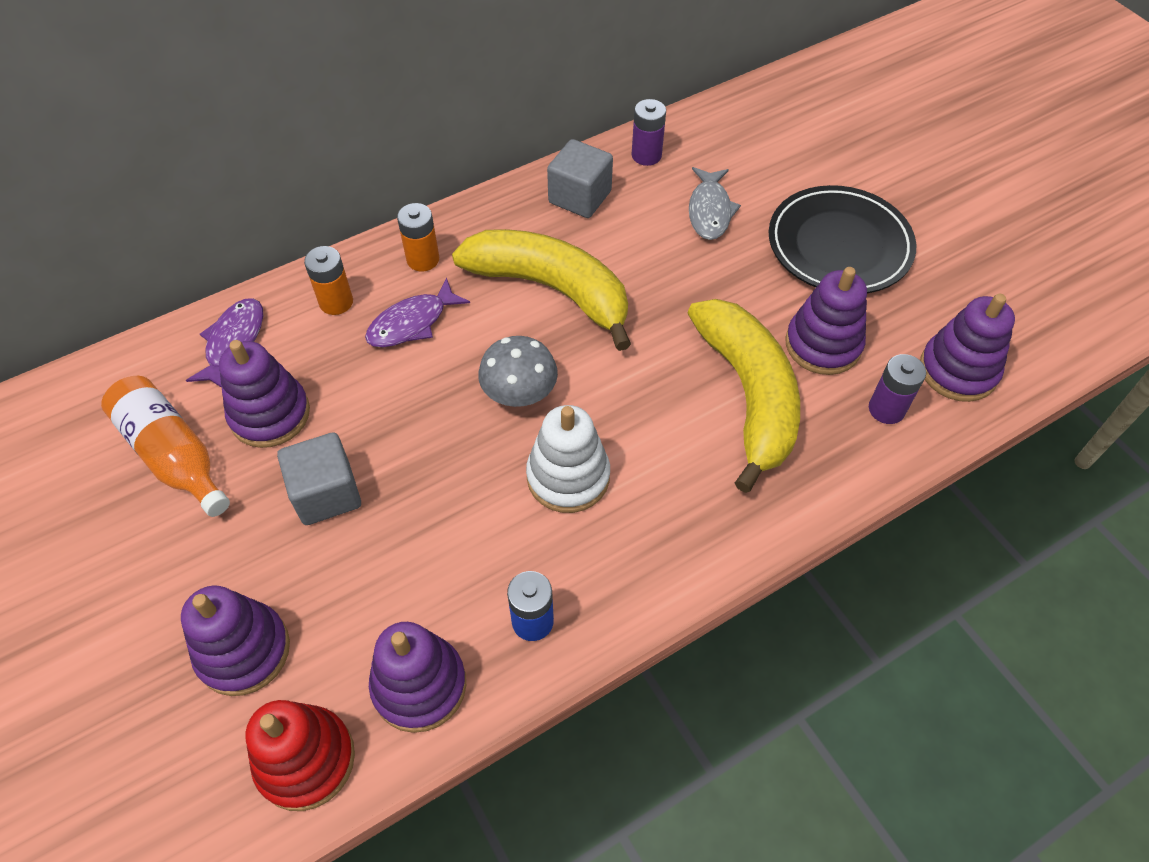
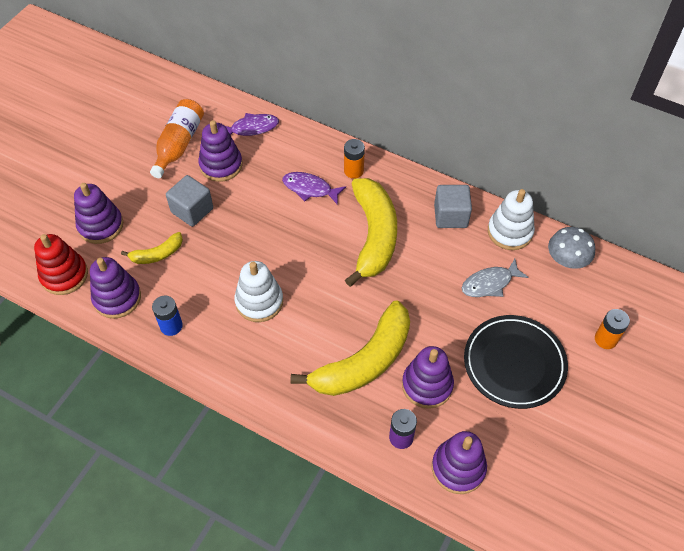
camera: 60 degrees right, 0 degrees up
orange battery [304,246,353,315] -> orange battery moved to [595,309,630,349]
grey mushroom [478,336,558,407] -> grey mushroom moved to [548,227,595,269]
purple battery [632,99,666,166] -> white stacking toy [488,189,535,250]
none -> yellow banana [121,232,183,264]

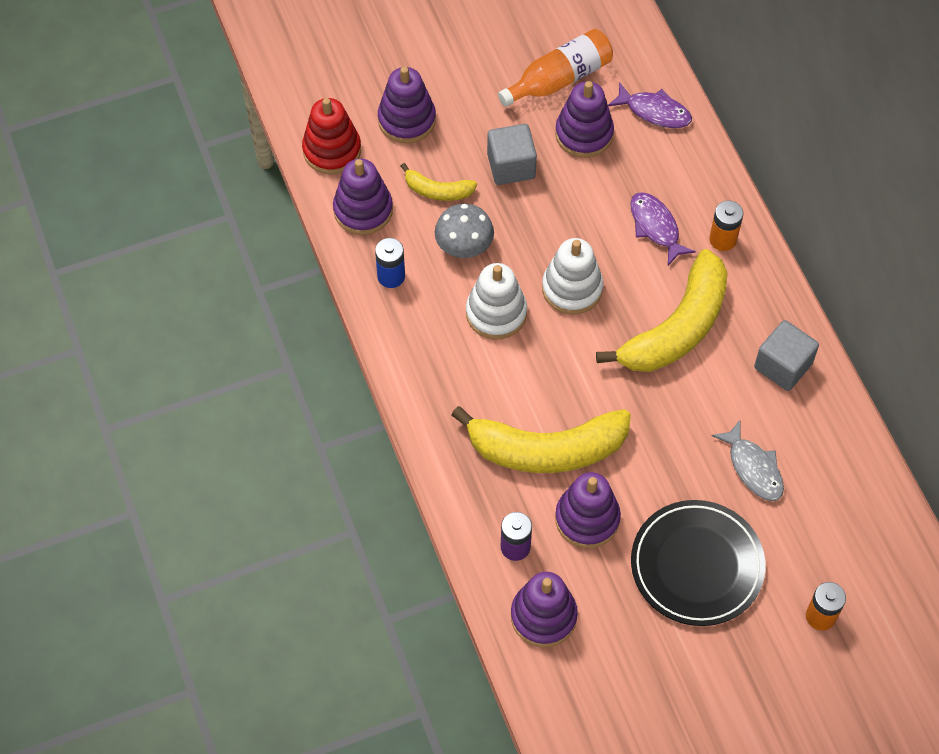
camera: 40 degrees right, 5 degrees up
grey fish [462,259,529,297] -> grey fish turned 135 degrees counterclockwise [712,420,784,501]
white stacking toy [488,189,535,250] -> white stacking toy moved to [542,238,603,314]
grey mushroom [548,227,595,269] -> grey mushroom moved to [434,203,494,258]

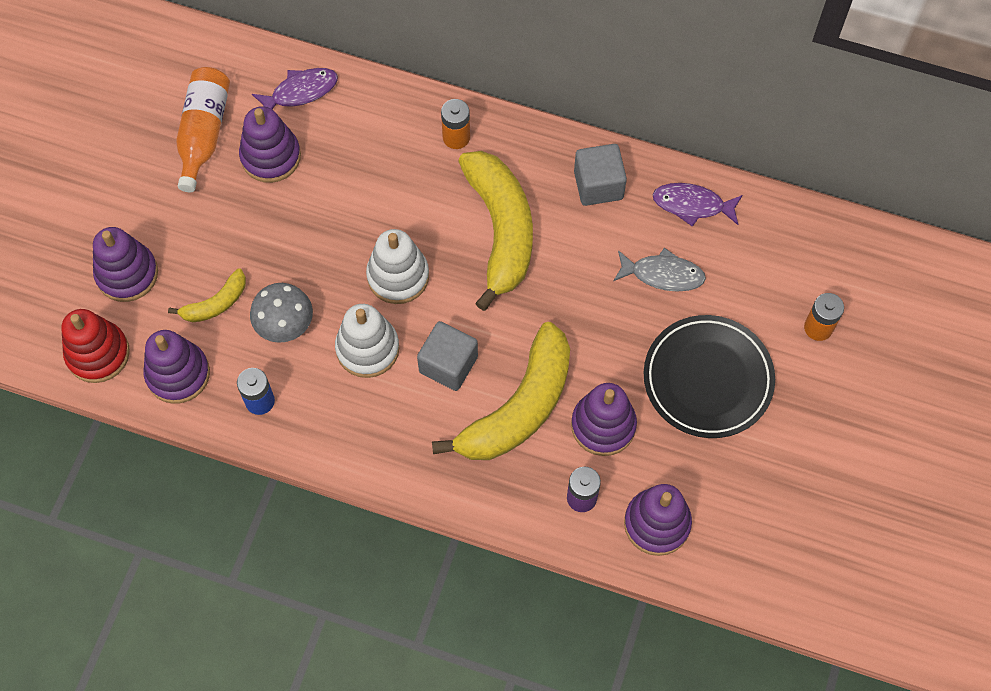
camera: 50 degrees left, 5 degrees up
grey cube [487,124,537,185] -> grey cube moved to [417,321,478,391]
purple fish [630,192,696,265] -> purple fish moved to [653,183,743,227]

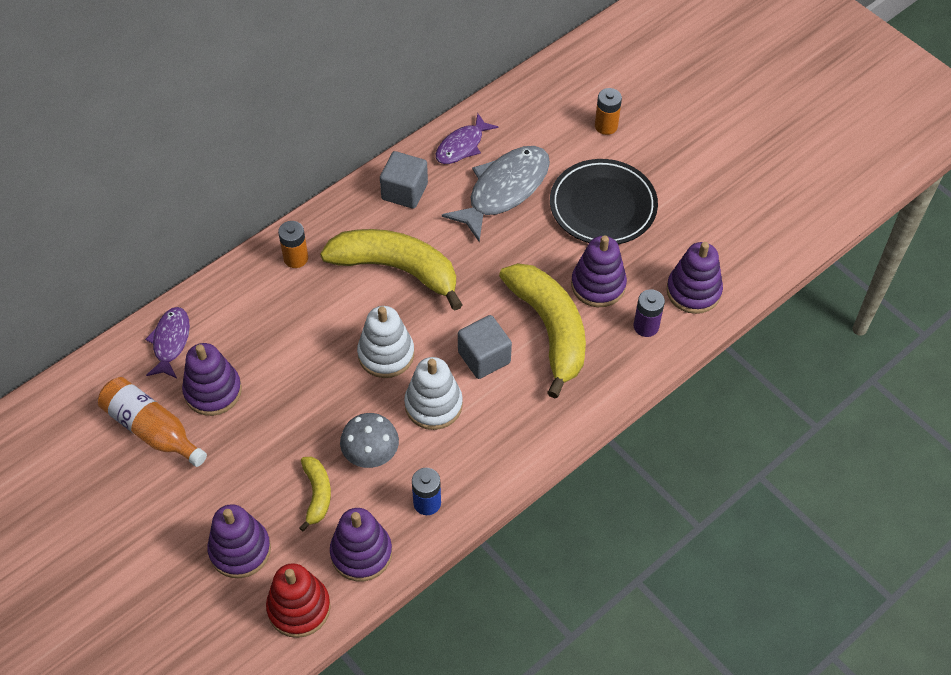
camera: 60 degrees left, 10 degrees down
grey fish [613,248,706,292] -> grey fish [442,146,550,242], size x1.70

